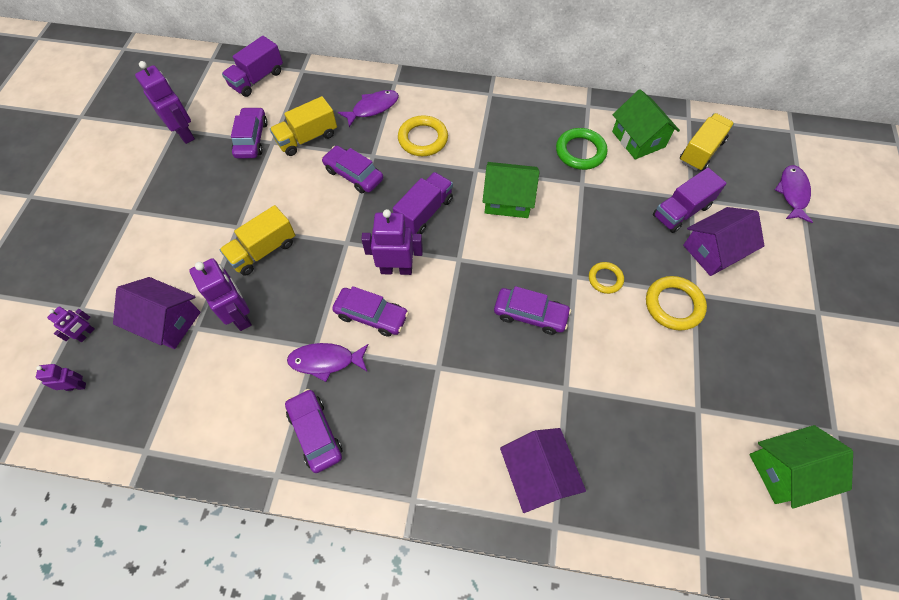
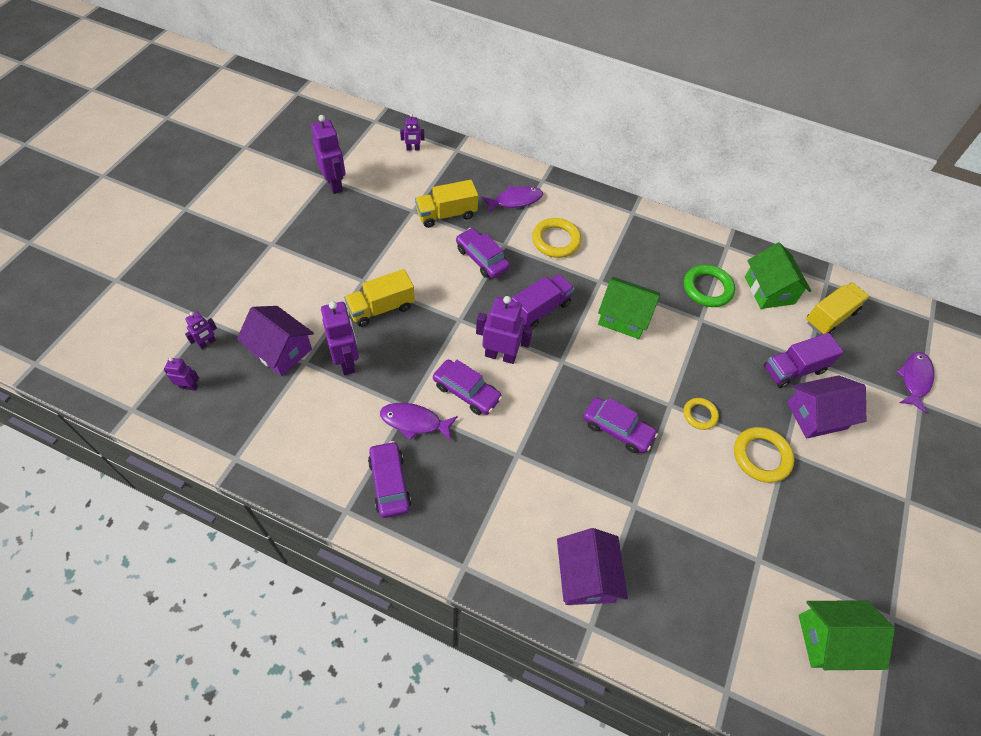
camera: 10 degrees right, 5 degrees down
purple truck [222,36,283,97] -> purple robot [400,114,424,151]
purple car [231,107,268,158] -> none

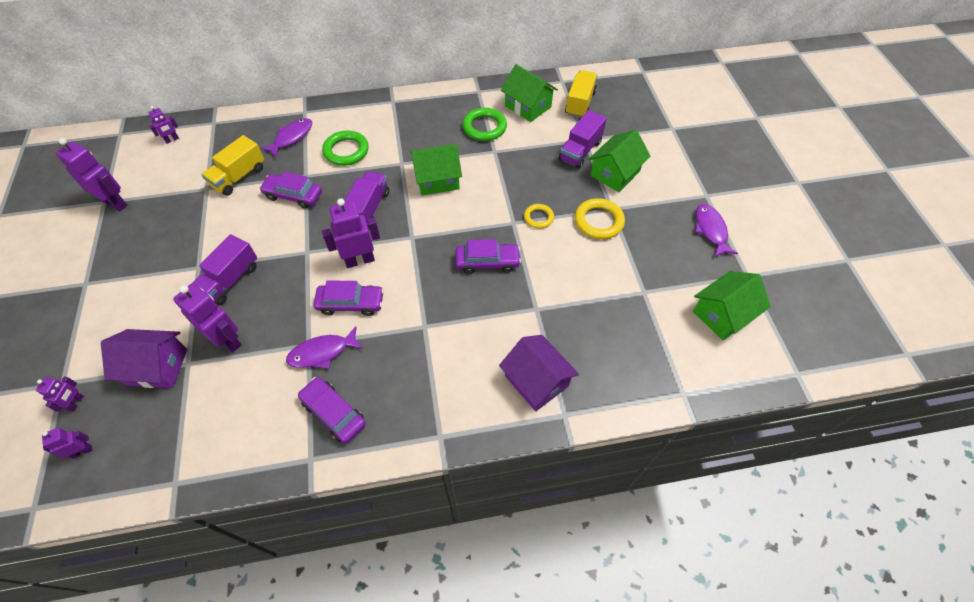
camera: 30 degrees left, 0 degrees up
yellow truck [344,269,415,327] -> purple truck [191,234,257,305]
yellow ring [532,218,582,258] -> green ring [322,130,369,166]
purple house [787,375,866,439] -> green house [589,129,650,192]
purple fish [896,352,934,413] -> purple fish moved to [695,204,738,257]

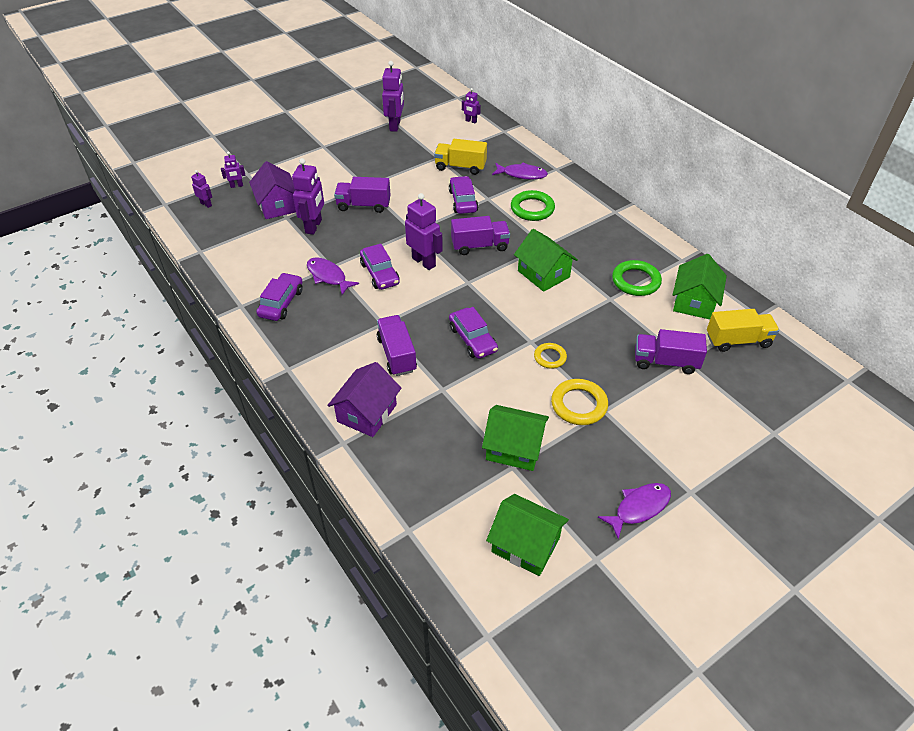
camera: 65 degrees right, 10 degrees down
green house [589,129,650,192] -> green house moved to [482,405,549,471]
none -> purple truck [377,315,417,376]

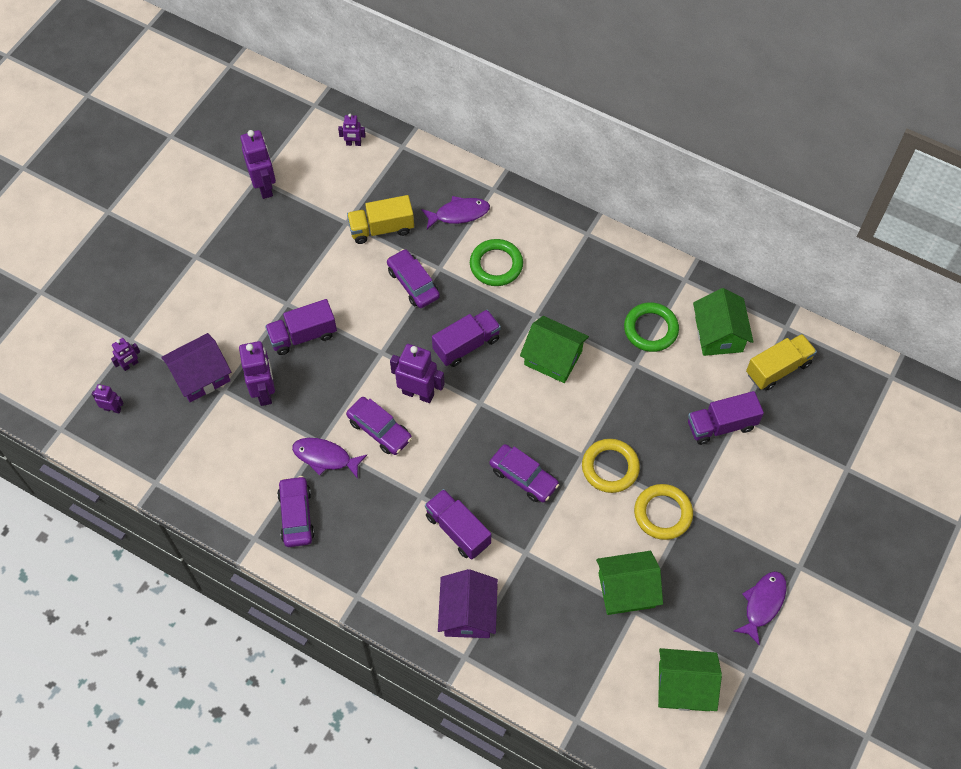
camera: 25 degrees left, 15 degrees up
purple house [249,161,296,219] -> purple house turned 75 degrees counterclockwise [161,333,231,402]
yellow ring [534,343,567,369] -> yellow ring [582,439,640,493], size x1.64

